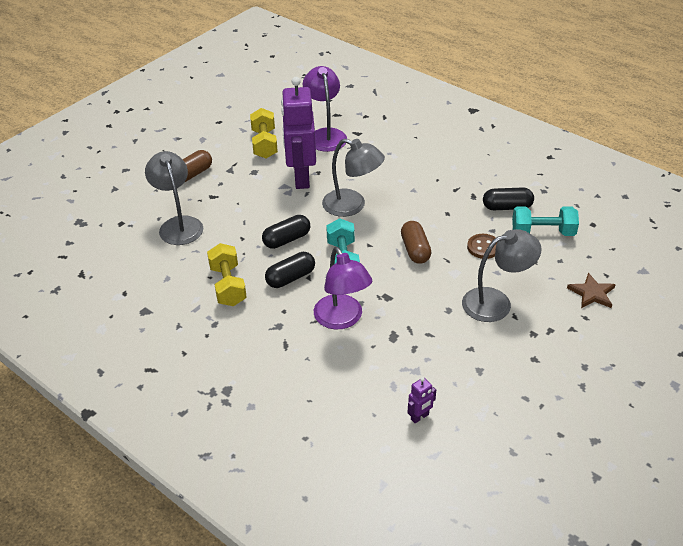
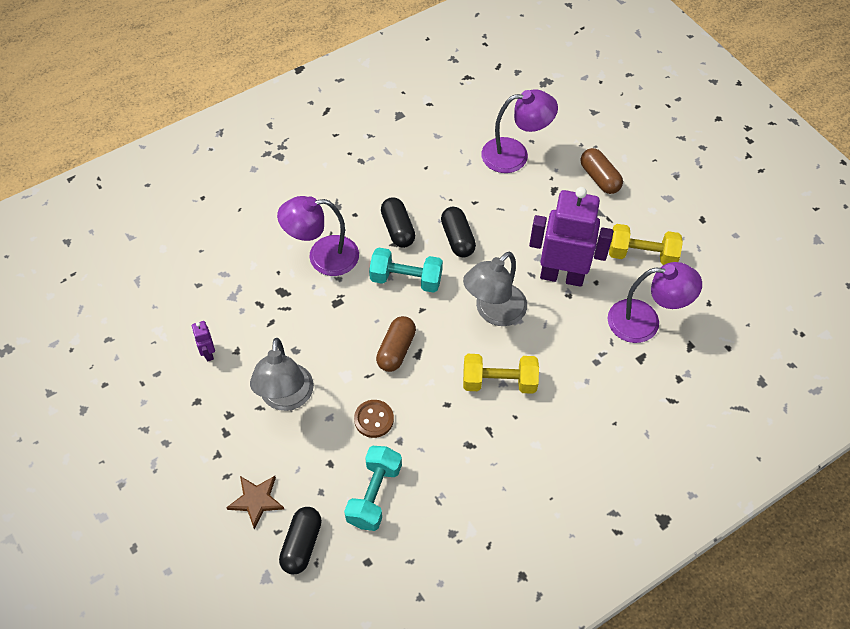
camera: 105 degrees right, 15 degrees up
grey lamp [145,151,203,245] -> purple lamp [481,89,558,173]
yellow dumbbell [207,243,247,306] -> yellow dumbbell moved to [463,354,539,394]
brown capsule [401,221,431,264] -> brown capsule turned 75 degrees counterclockwise [376,316,416,372]
purple robot [408,377,436,423] -> purple robot moved to [192,321,215,361]
black capsule [483,187,534,210] -> black capsule moved to [279,507,322,575]

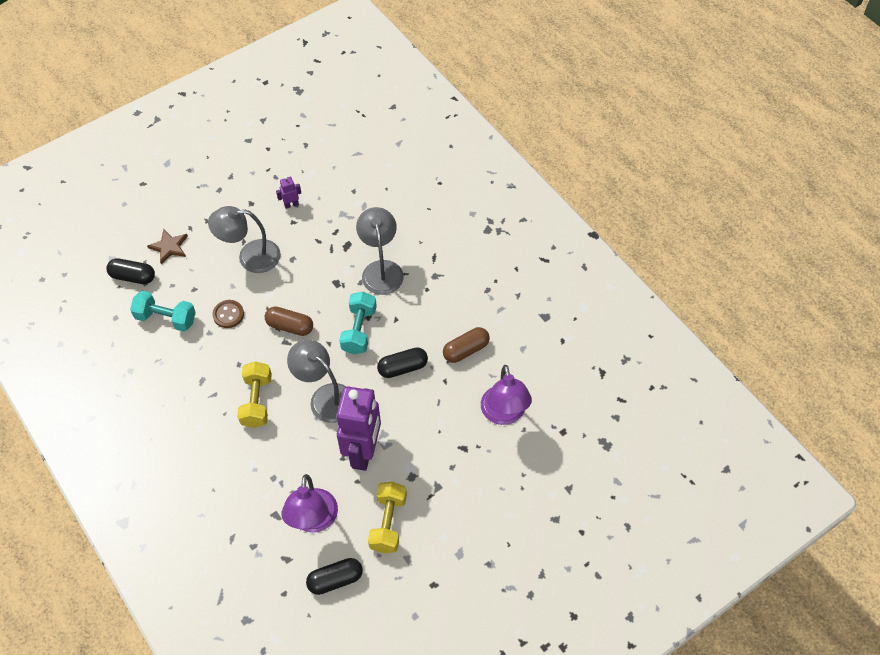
camera: 90 degrees right, 0 degrees up
purple lamp [277,196,359,276] -> grey lamp [356,207,404,295]
black capsule [381,197,415,248] -> black capsule moved to [306,558,363,595]
brown capsule [581,148,623,194] -> brown capsule moved to [443,327,490,363]

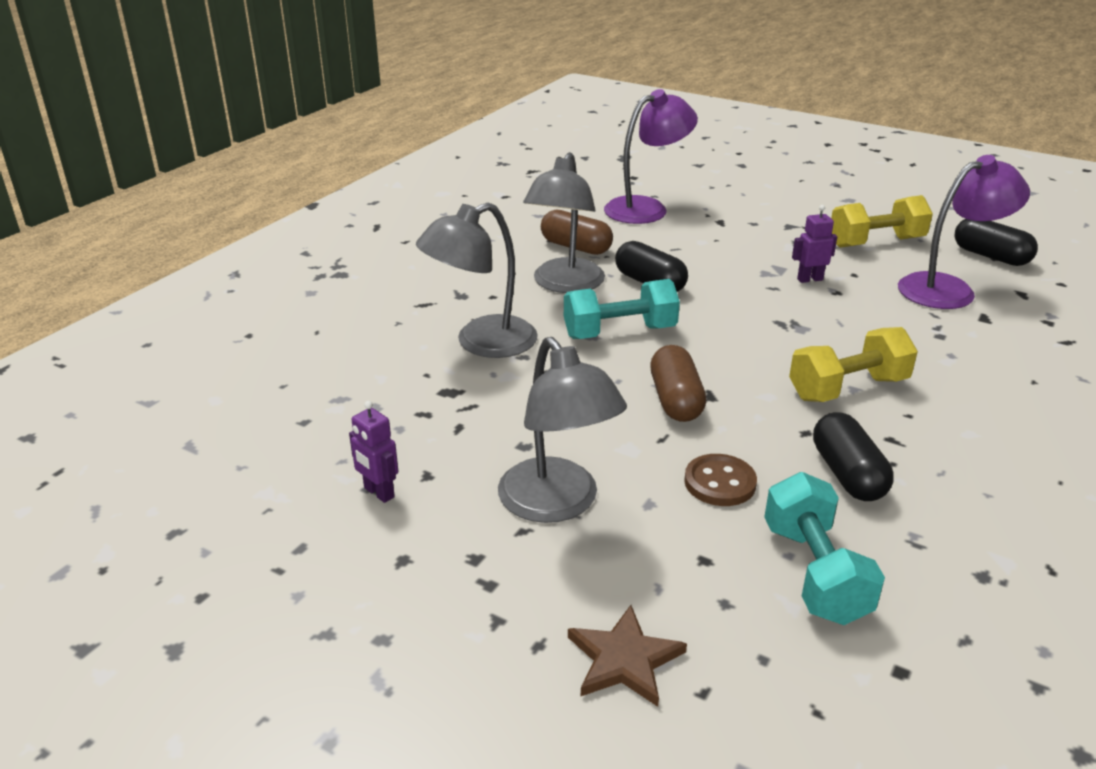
camera: 115 degrees left, 25 degrees down
black capsule [107,258,155,284] -> black capsule moved to [813,412,894,501]
grey lamp [287,340,346,423] -> grey lamp moved to [523,152,605,293]
purple robot [336,386,381,471] -> purple robot [792,205,837,283], size x0.40

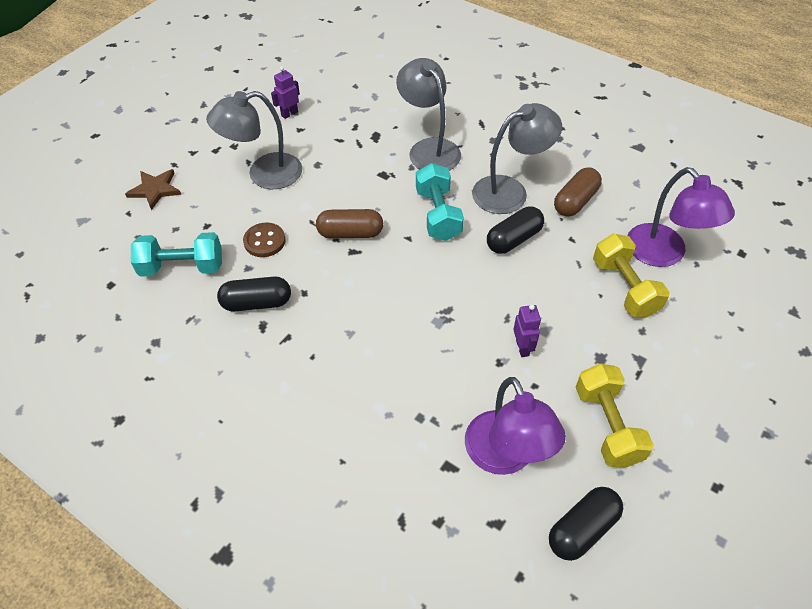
camera: 95 degrees right, 20 degrees up
grey lamp [523,152,605,293] -> grey lamp turned 135 degrees clockwise [472,103,562,214]
yellow dumbbell [789,327,918,402] -> yellow dumbbell moved to [593,234,670,318]

